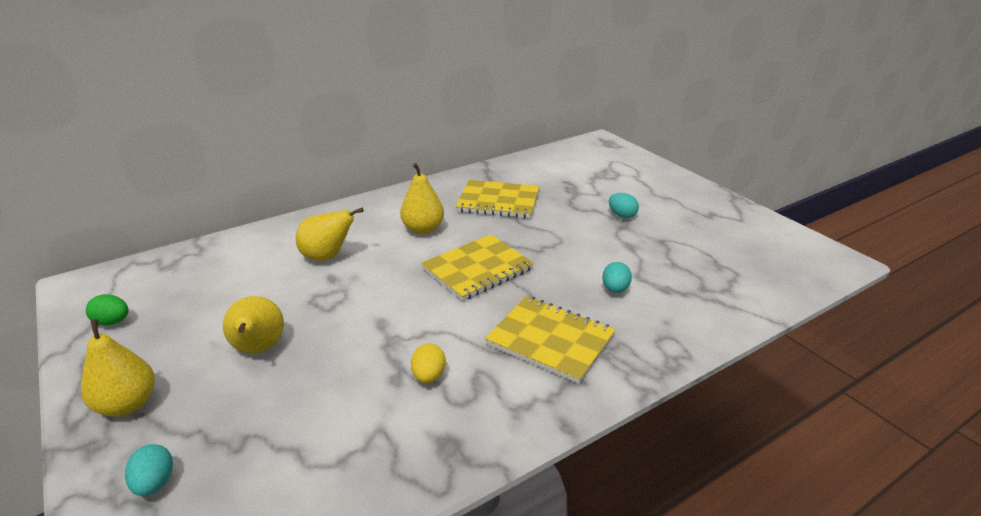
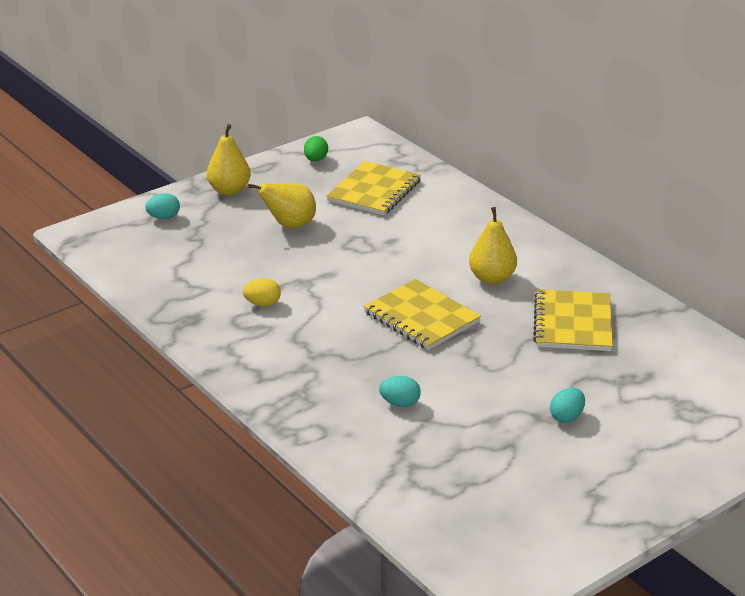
camera: 85 degrees right, 0 degrees up
yellow pear [296,208,364,261] -> none
yellow notebook [485,296,616,384] -> yellow notebook moved to [327,161,421,216]

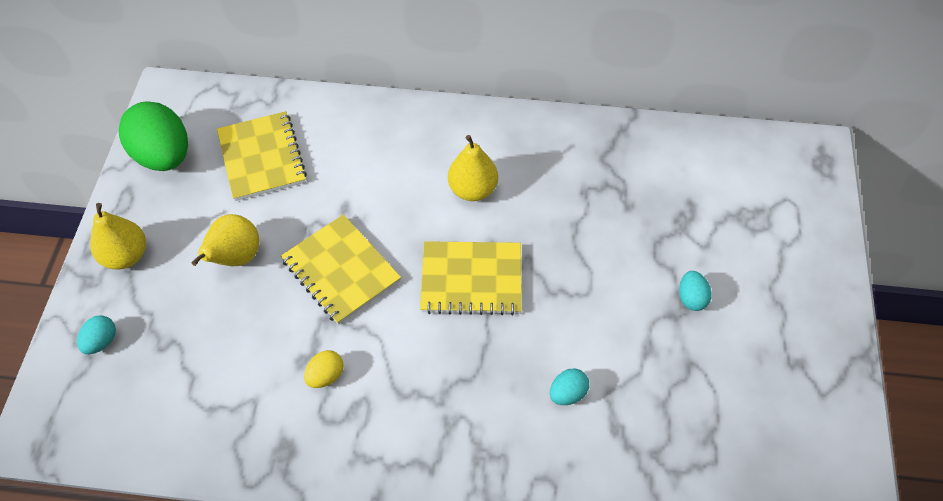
camera: 45 degrees left, 25 degrees up
green egg [304,136,328,162] -> green egg [118,101,188,171], size x2.18
yellow notebook [533,289,613,351] -> yellow notebook moved to [281,214,401,325]

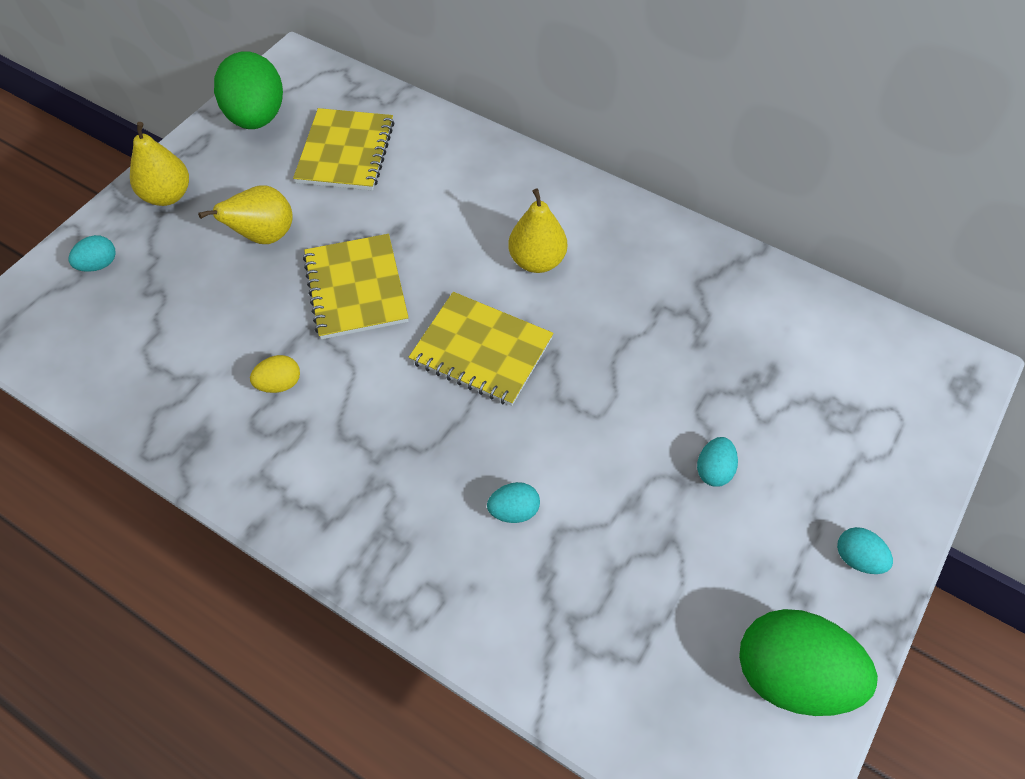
camera: 25 degrees right, 0 degrees up
none -> green egg [739,609,878,716]
none -> turquoise egg [837,527,893,574]

